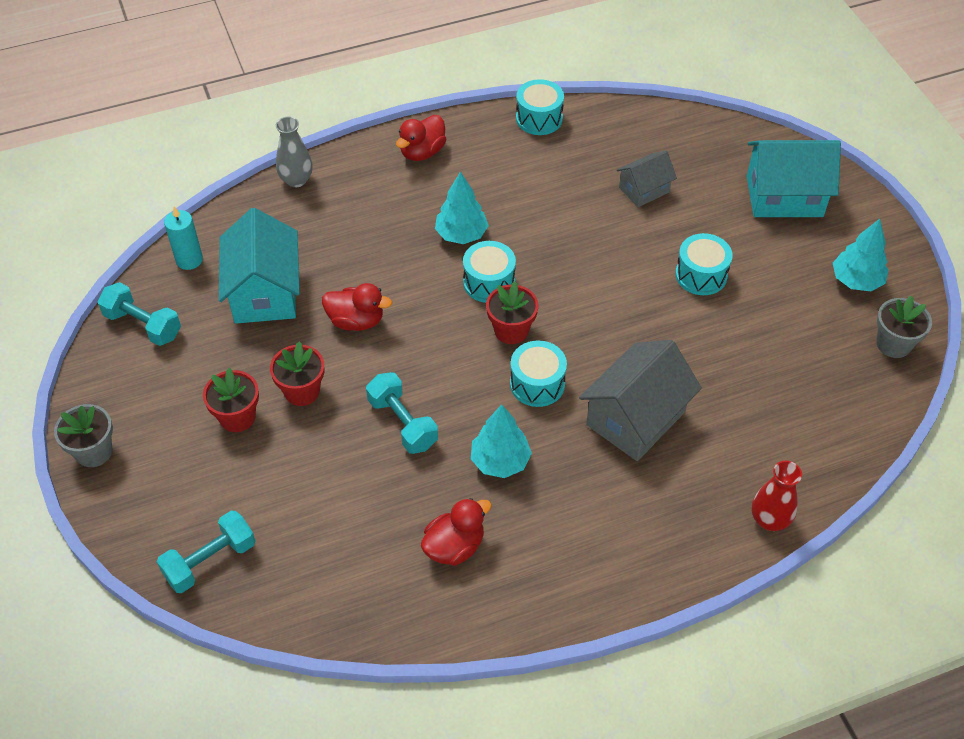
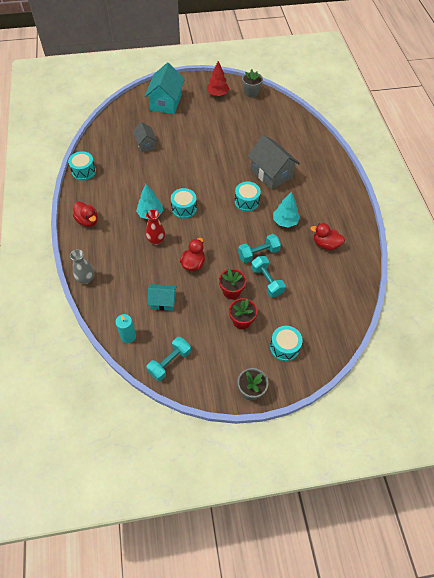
camera: 80 degrees left, 5 degrees up
turquoise dumbbell [157,510,255,593] -> turquoise dumbbell moved to [251,256,286,297]
turquoise house [219,208,300,324] -> turquoise house [147,284,177,311], size x0.57
red duck [421,498,492,566] -> red duck turned 45 degrees counterclockwise [310,223,345,250]
red flower pot [486,281,538,344] -> none
turquoise drum [675,233,733,295] -> turquoise drum moved to [270,326,302,361]
red vase [752,461,802,531] -> red vase moved to [146,210,165,245]
turquoise tree [833,219,889,291] -> red tree [207,61,229,96]

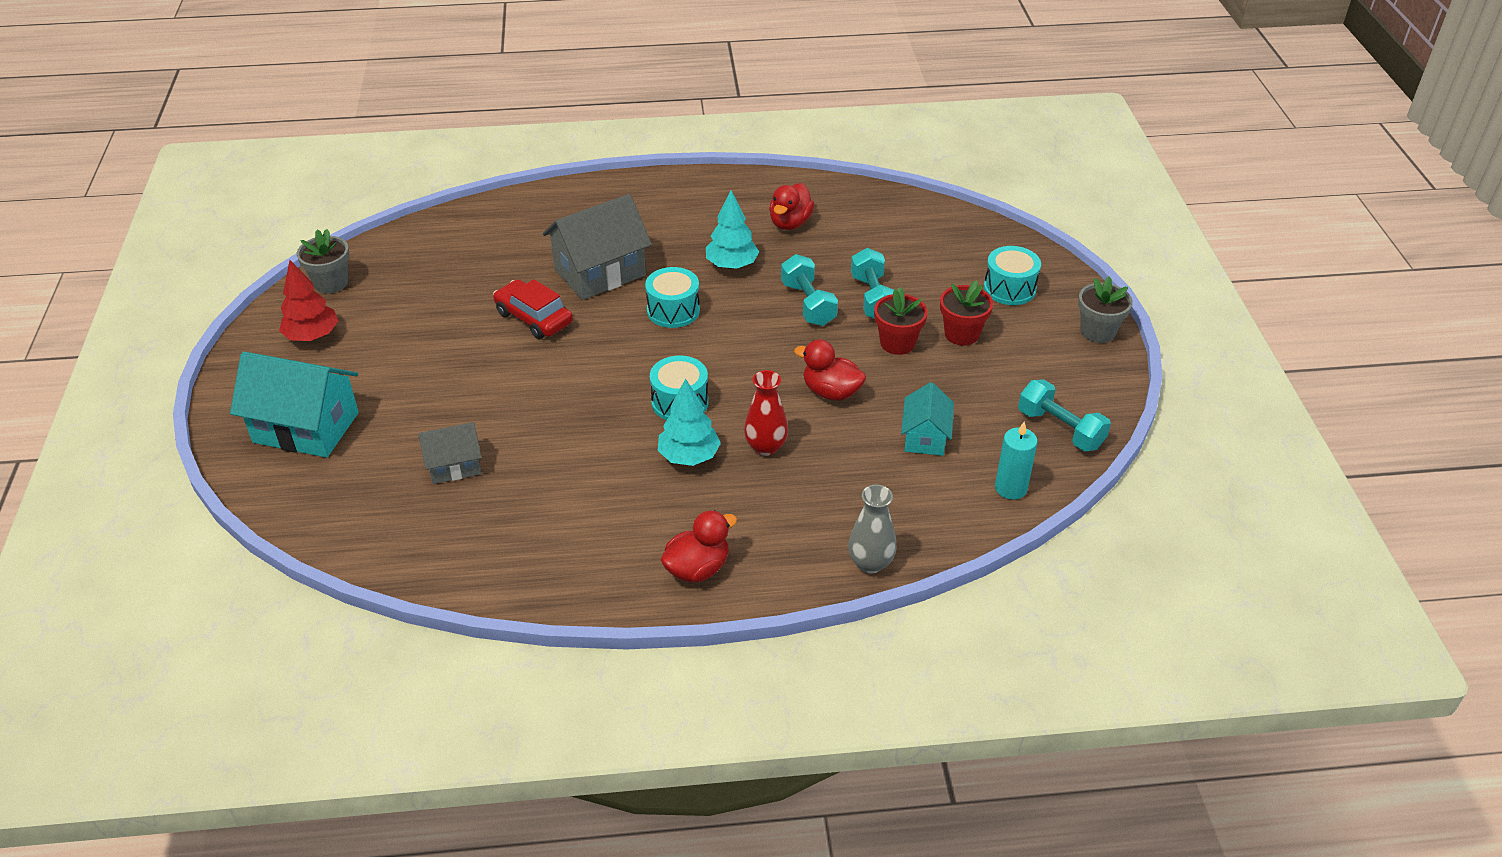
camera: 85 degrees left, 15 degrees down
turquoise drum [68,151,96,181] -> none
turquoise dumbbell [251,256,286,297] -> turquoise dumbbell turned 75 degrees counterclockwise [851,248,894,319]
none -> red car [493,279,573,339]

